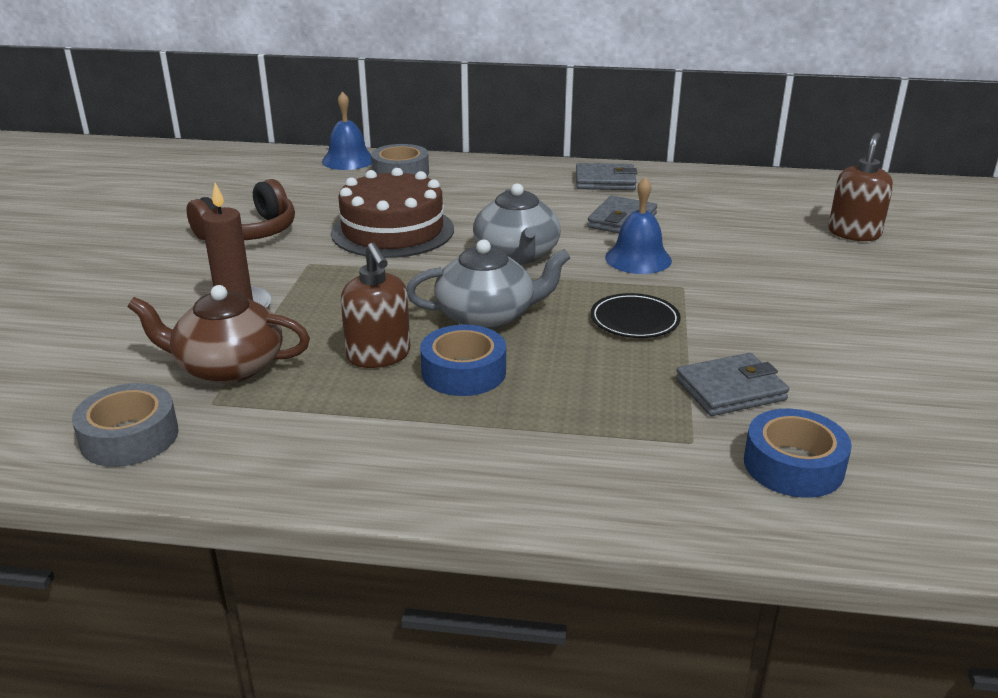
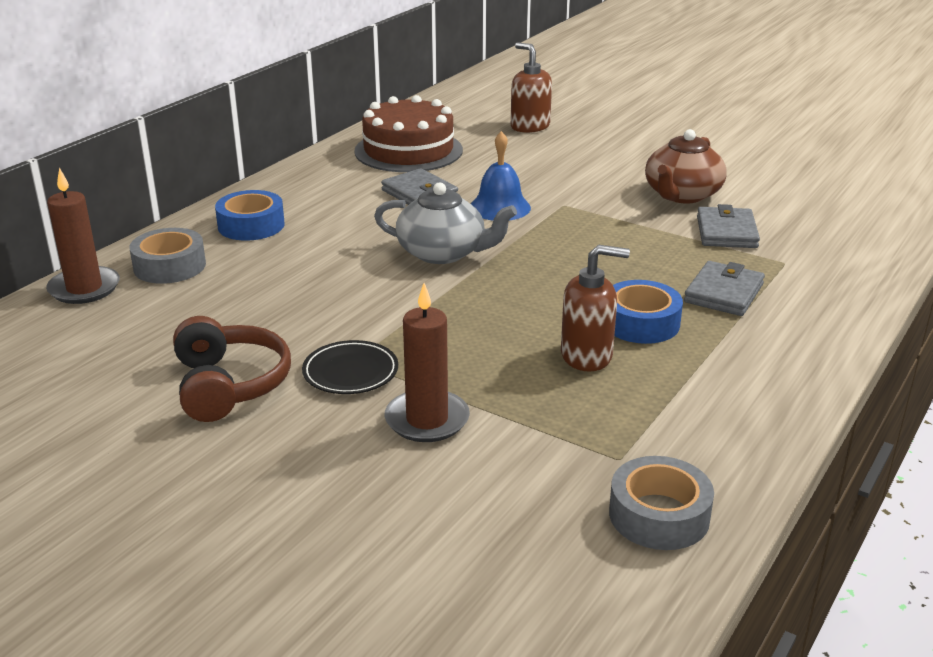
camera: 65 degrees left, 0 degrees up
brown teapot [127,285,310,383] -> brown teapot moved to [645,129,726,203]
blue bell [322,91,372,170] -> brown candle [46,168,120,304]
brown cake [331,168,454,258] -> brown cake moved to [354,95,463,172]
grey teapot [407,239,570,330] -> none
grey wallet [576,163,637,190] -> grey wallet moved to [684,261,765,316]
black plate [591,293,681,338] -> black plate moved to [302,340,398,394]
blue tape [744,409,852,498] -> blue tape moved to [215,190,285,241]

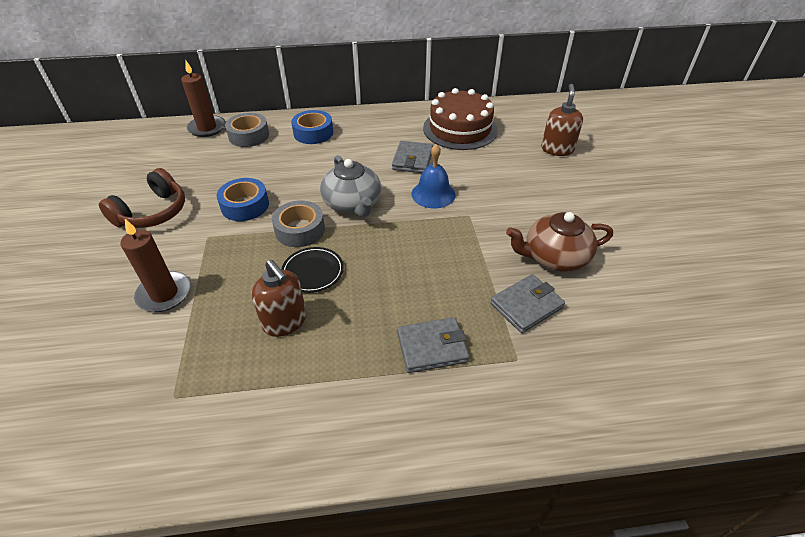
camera: 50 degrees right, 15 degrees up
black plate [302,340,398,394] -> black plate moved to [281,247,344,293]
grey tape [609,456,714,550] -> grey tape moved to [272,201,325,247]
blue tape [613,280,683,344] -> blue tape moved to [217,178,269,221]

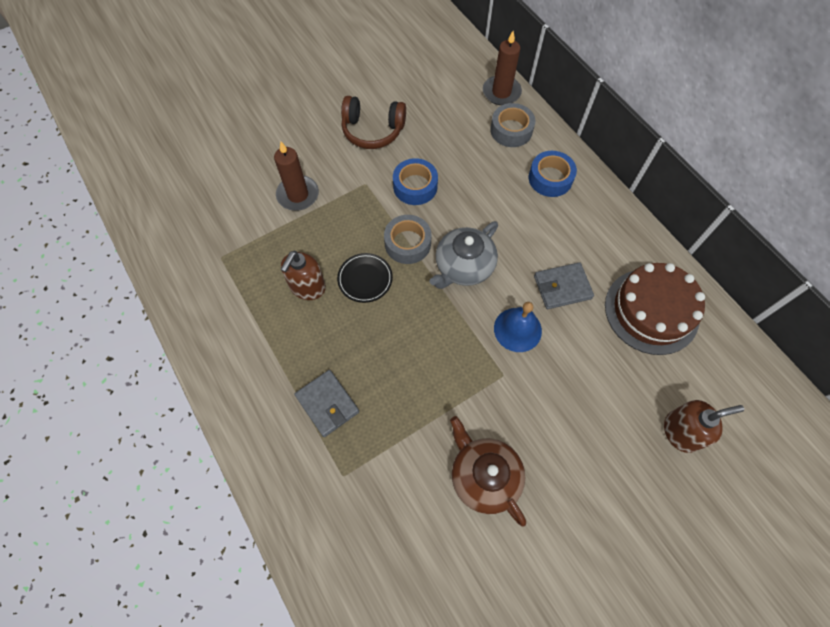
camera: 65 degrees right, 20 degrees up
grey wallet [490,274,565,333] -> none

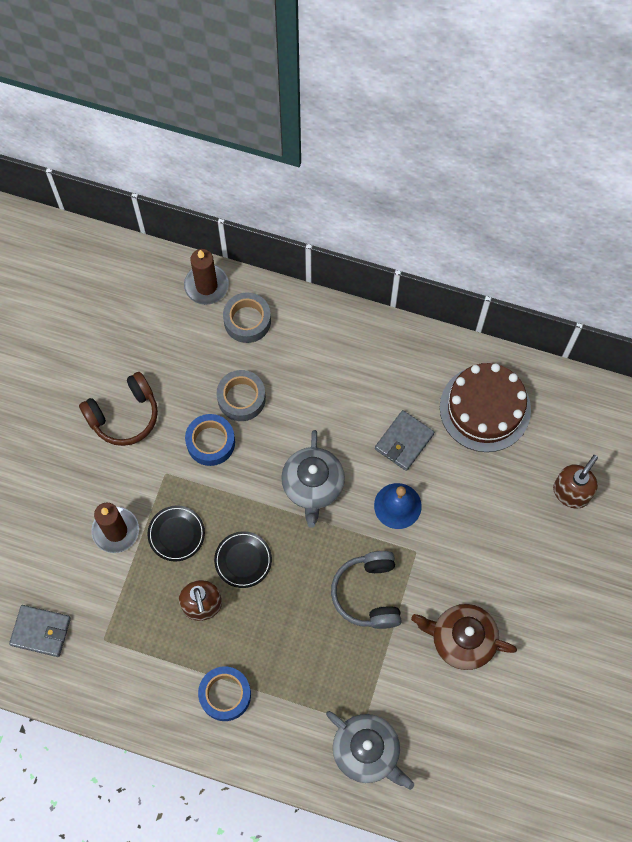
camera: 40 degrees left, 5 degrees up
grey wallet [294,370,359,437] -> grey wallet moved to [9,605,71,657]
grey tape [384,215,432,264] -> grey tape moved to [217,370,266,421]
blue tape [529,151,577,197] -> blue tape moved to [198,666,251,721]
none -> black plate [147,505,205,562]
none -> grey teapot [326,711,414,790]
none -> grey headphones [331,551,402,629]

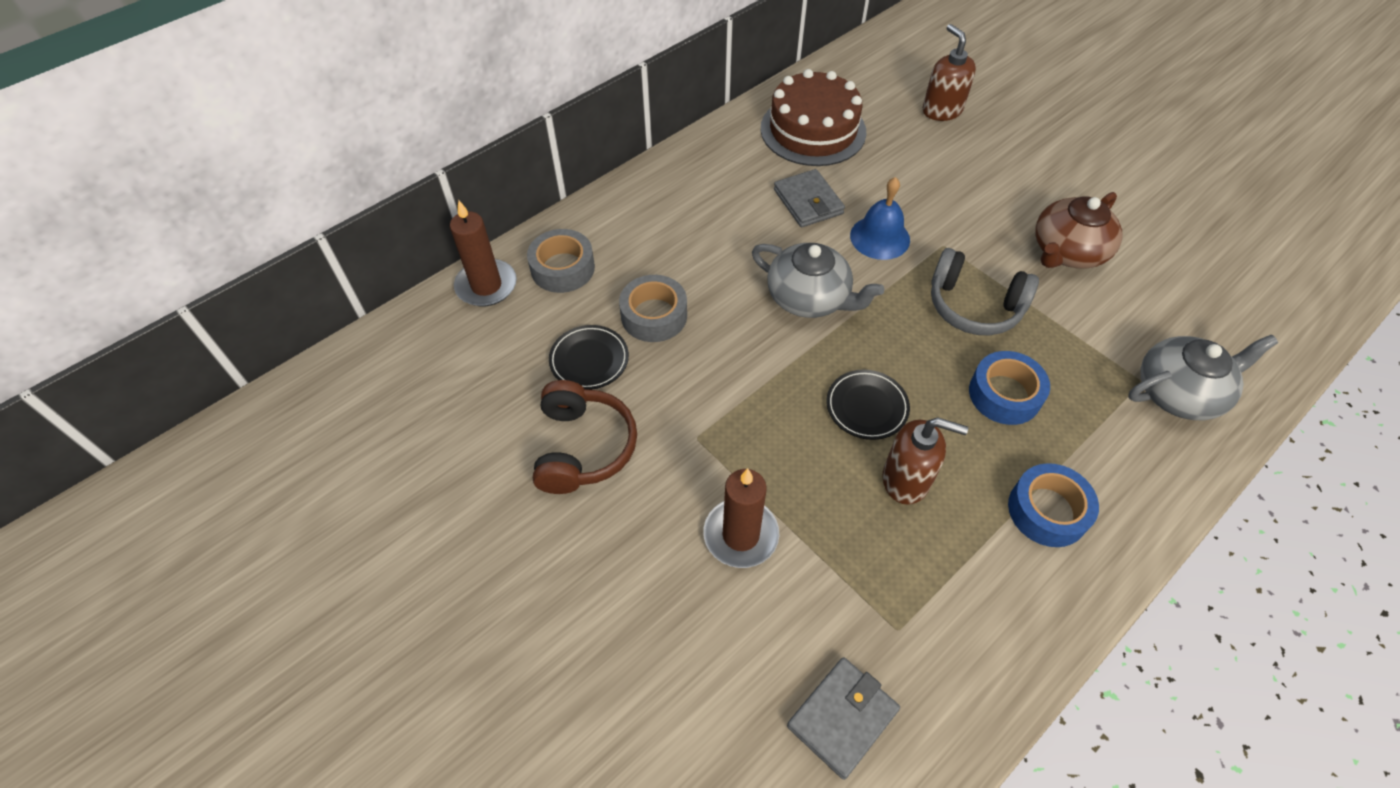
camera: 60 degrees left, 15 degrees down
black plate [147,505,205,562] -> black plate moved to [549,325,629,390]
blue tape [185,414,235,466] -> blue tape moved to [969,351,1050,425]

